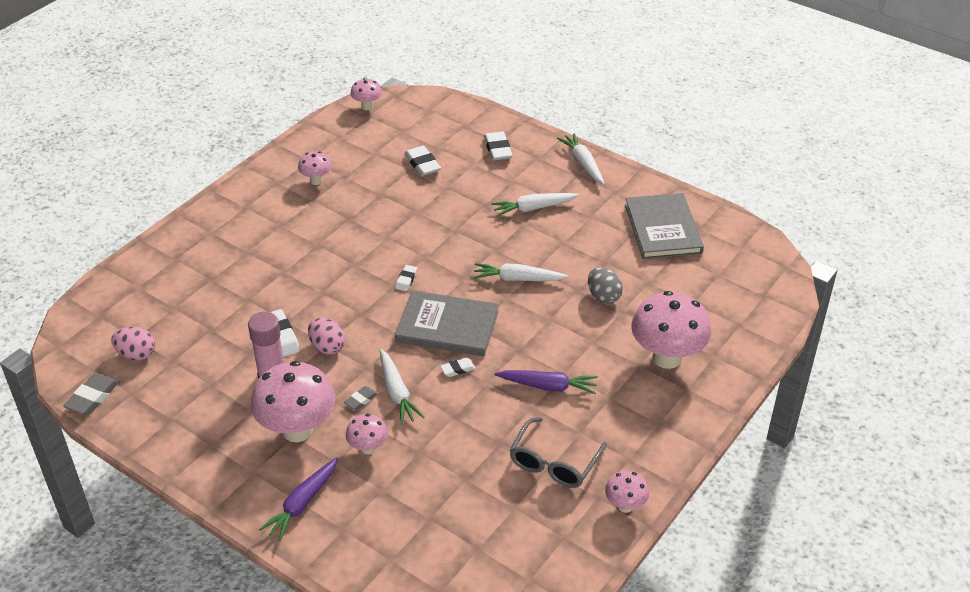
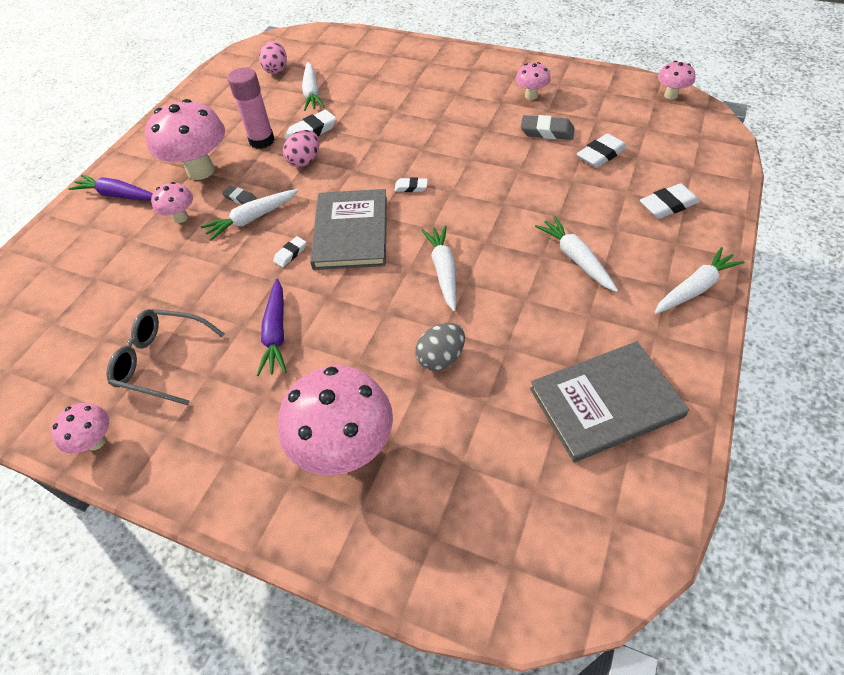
camera: 80 degrees right, 10 degrees up
grey eraser [63,373,120,415] -> grey eraser moved to [521,115,574,140]
white eraser [440,358,476,377] -> white eraser turned 75 degrees clockwise [273,236,306,267]
none -> white carrot [302,62,325,111]

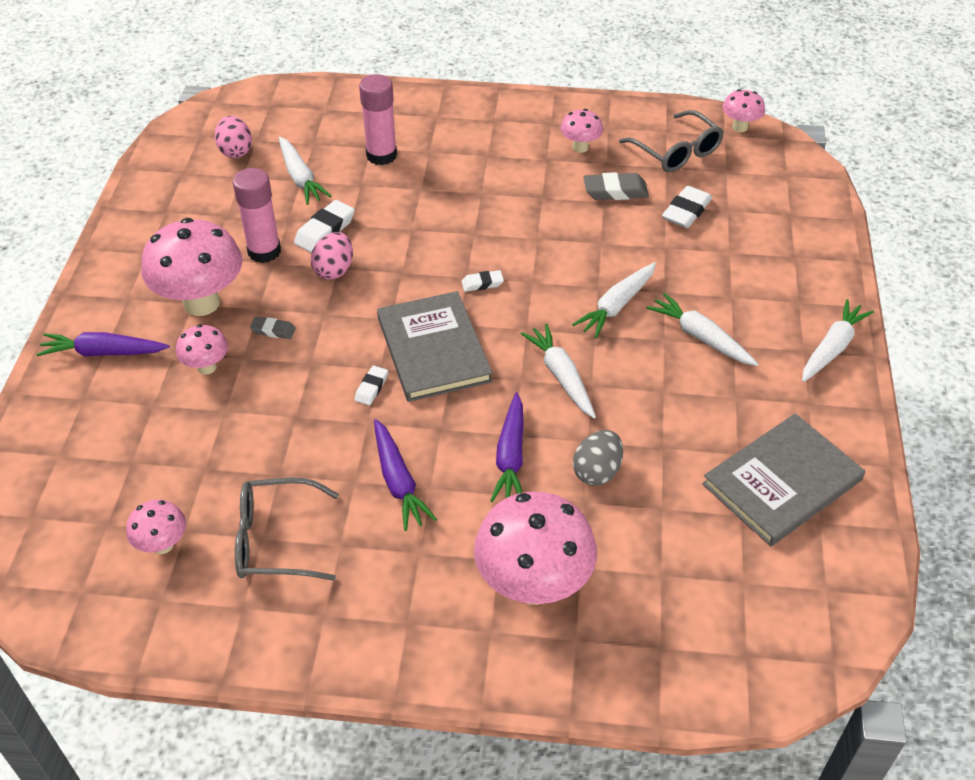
camera: 20 degrees left, 5 degrees down
pink mushroom [51,403,109,453] -> pink mushroom moved to [126,499,186,554]
white carrot [201,189,299,241] -> white carrot moved to [572,262,656,338]
white eraser [640,183,700,219] -> none
none -> pink glue stick [359,74,397,165]
none -> purple carrot [490,392,524,502]
none -> grey glasses [619,110,724,172]

